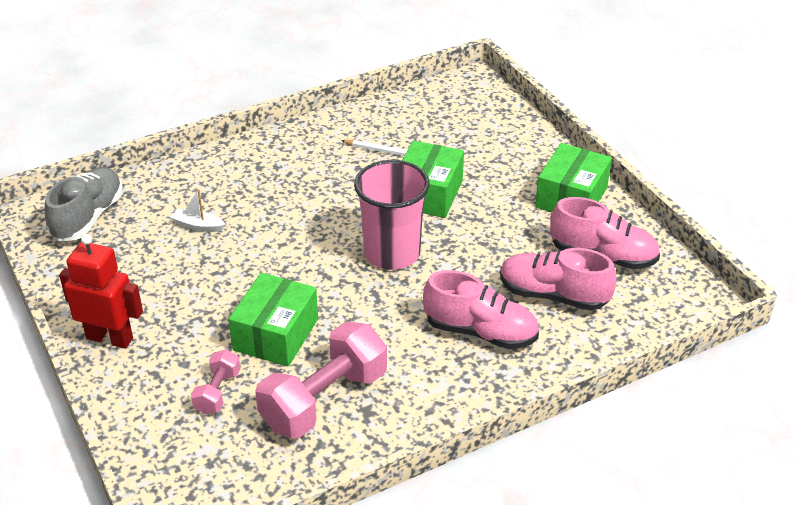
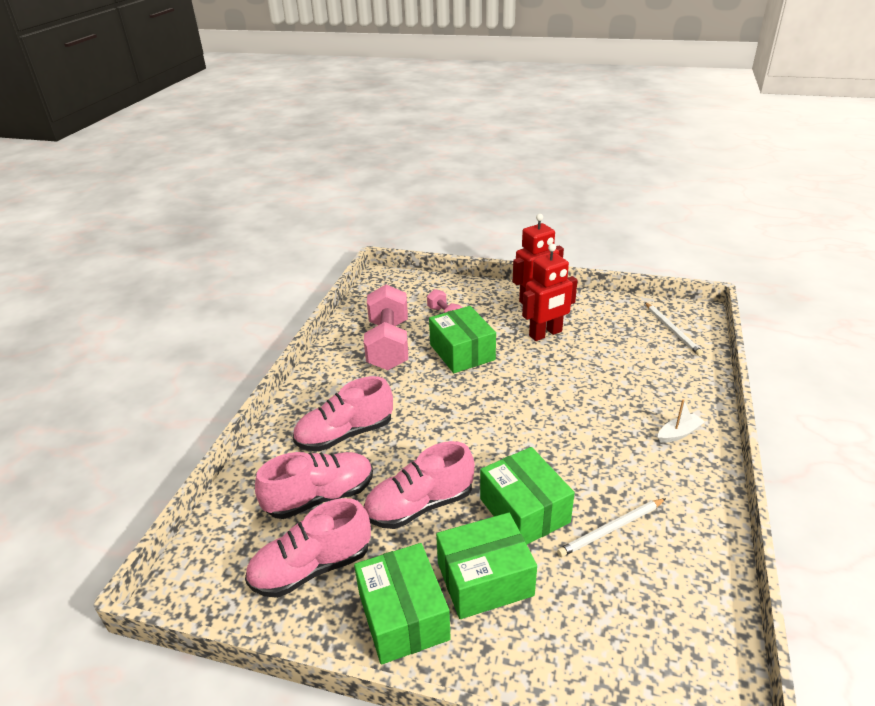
camera: 135 degrees right, 5 degrees down
grey shoe [45,167,123,241] -> white pencil [645,302,703,356]
white boat [171,189,225,232] -> white boat moved to [658,399,705,443]
pink cup [354,160,430,270] -> none
none -> pink shoe [364,441,475,529]
none -> green box [436,513,537,619]
none -> red robot [522,244,578,341]

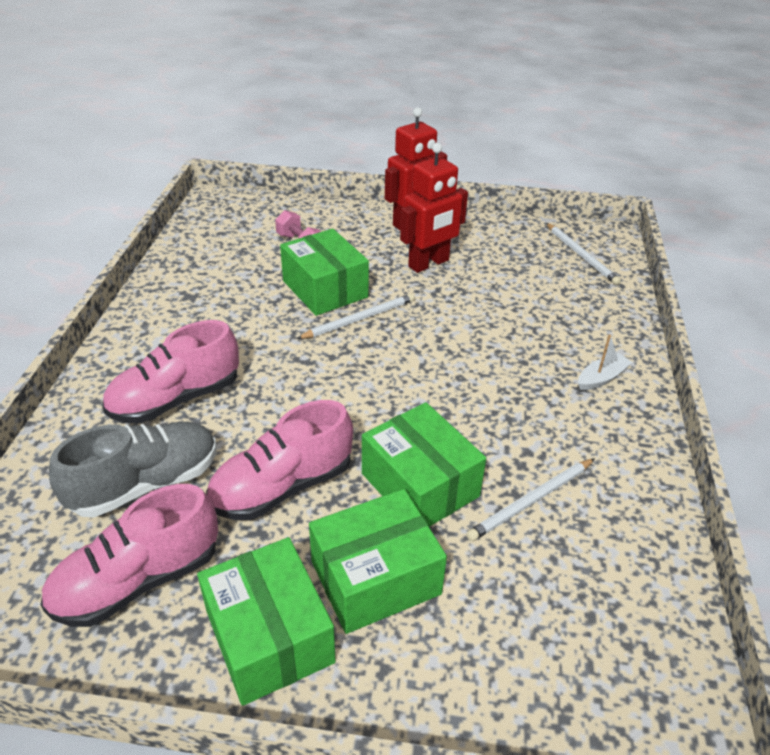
camera: 10 degrees left, 5 degrees up
pink shoe [255,452,373,519] -> grey shoe [49,422,216,517]
pink dumbbell [364,284,408,370] -> none
none -> white pencil [297,293,415,339]

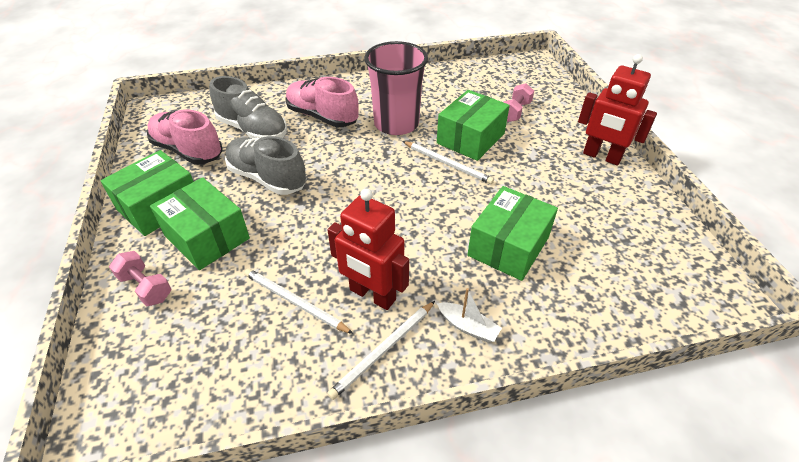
camera: 70 degrees right, 5 degrees up
pink shoe [206,400,353,520] -> grey shoe [225,136,307,195]
green box [362,402,486,527] -> green box moved to [467,186,558,281]
red robot [400,143,468,273] -> red robot moved to [328,188,409,310]
white pencil [546,223,621,285] -> white pencil moved to [327,301,435,400]
none -> pink dumbbell [109,251,171,306]
none -> pink cup [364,41,428,135]

